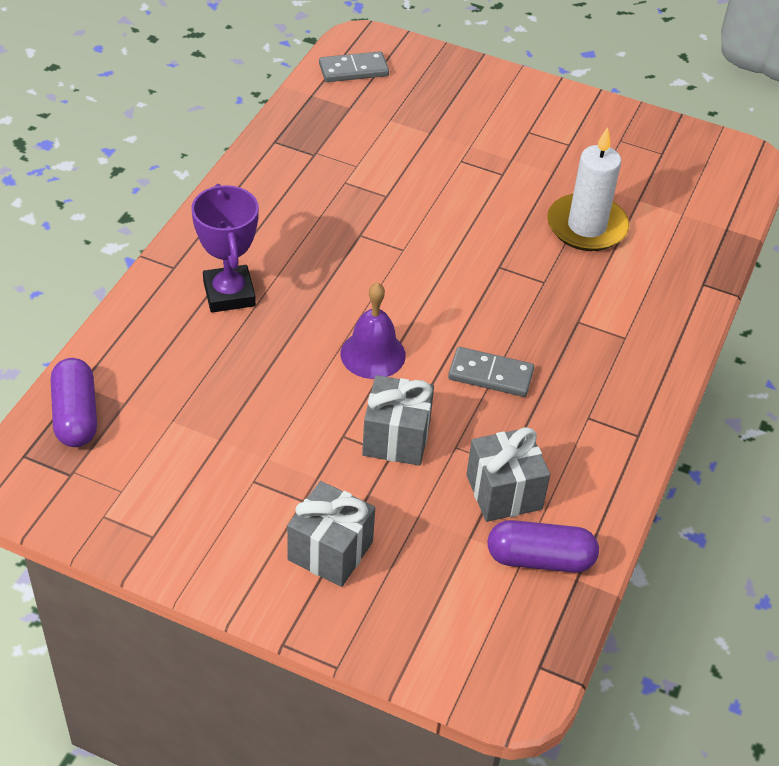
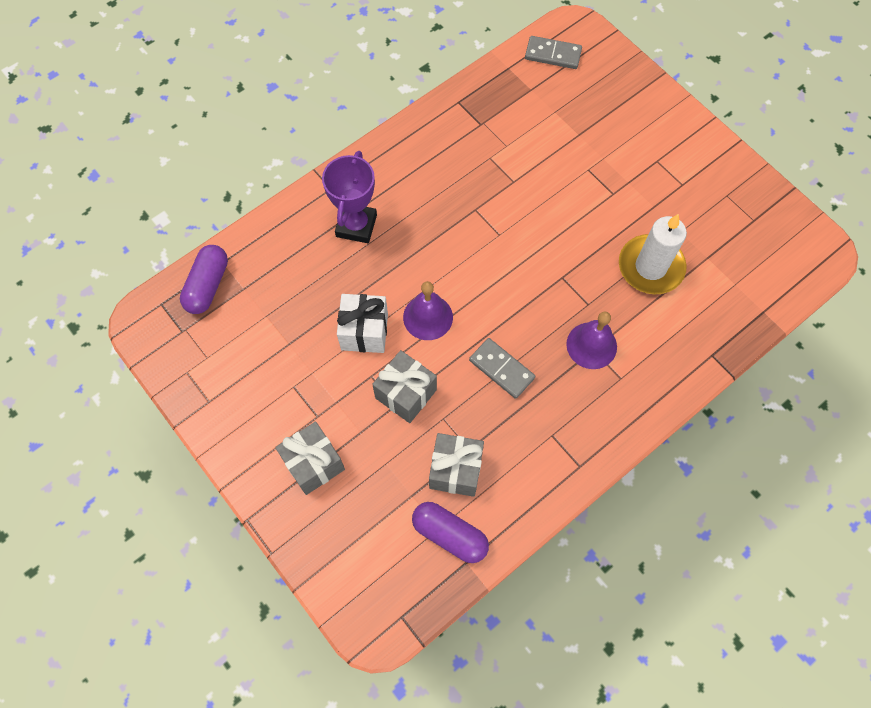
camera: 30 degrees right, 20 degrees up
none -> white gift [337,294,388,353]
none -> purple bell [566,312,617,369]

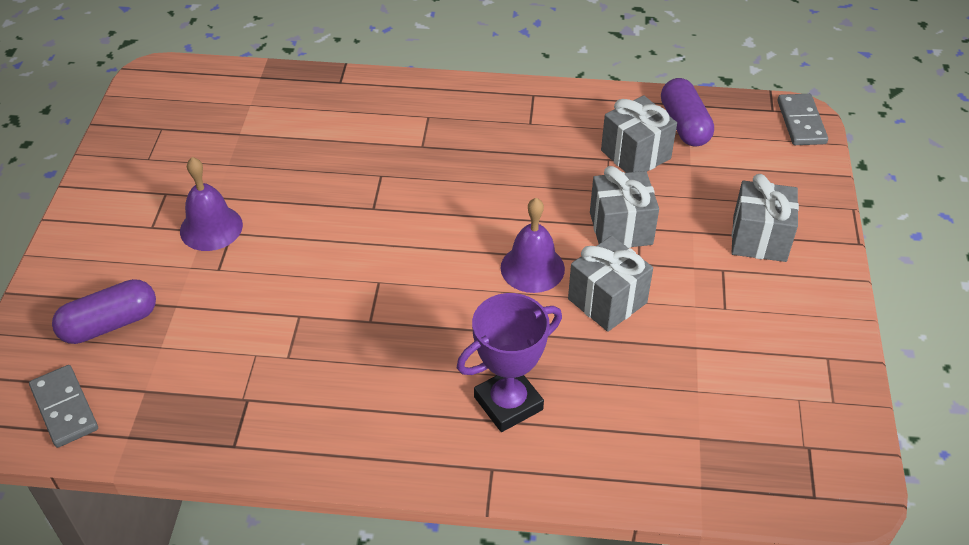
camera: 135 degrees left, 20 degrees down
purple capsule [180,245,228,314] -> purple capsule moved to [52,279,156,344]
white gift [337,294,388,353] -> grey gift [568,236,653,332]
grey domino [469,338,535,399] -> grey domino moved to [777,94,828,145]
purple bell [566,312,617,369] -> purple bell moved to [180,157,243,251]
white candle [619,214,687,295] -> none

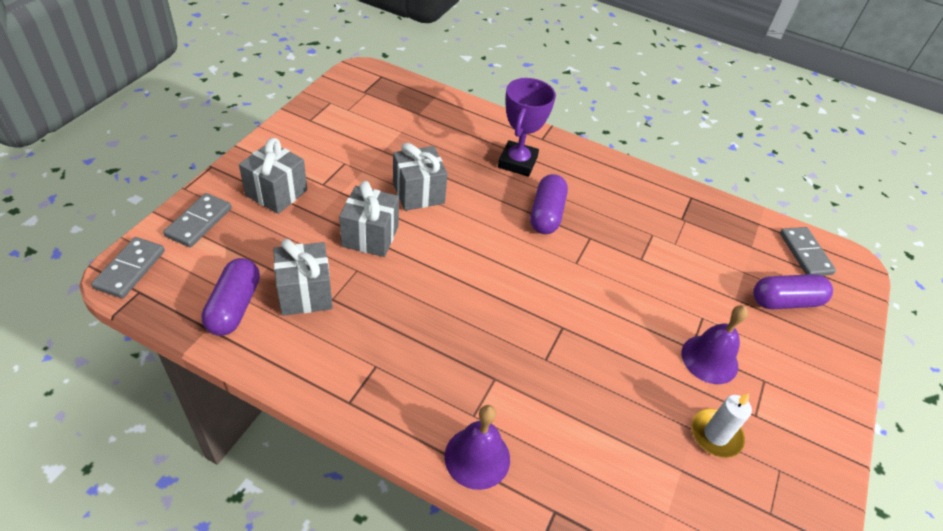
camera: 165 degrees left, 0 degrees up
purple trophy [457,293,562,432] -> purple trophy turned 60 degrees counterclockwise [498,78,556,177]
purple bell [500,198,565,293] -> purple bell moved to [444,405,510,490]
none -> grey domino [163,193,232,247]
none -> purple capsule [530,174,568,234]
none -> white candle [691,393,752,458]

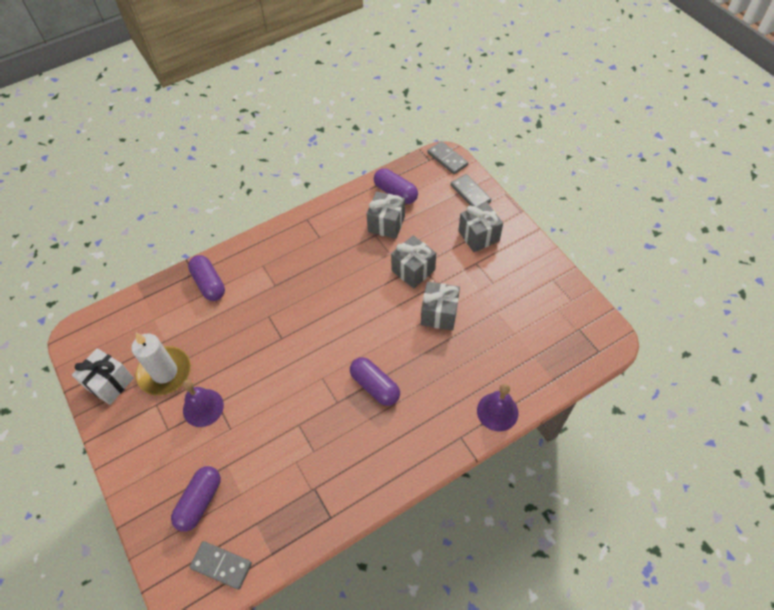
camera: 130 degrees right, 10 degrees up
purple bell [444,405,510,490] -> purple bell moved to [477,384,518,432]
purple trophy [498,78,556,177] -> none
white candle [691,393,752,458] -> white candle [131,333,191,396], size x1.60
none -> white gift [72,348,134,405]
none -> purple capsule [188,255,225,301]

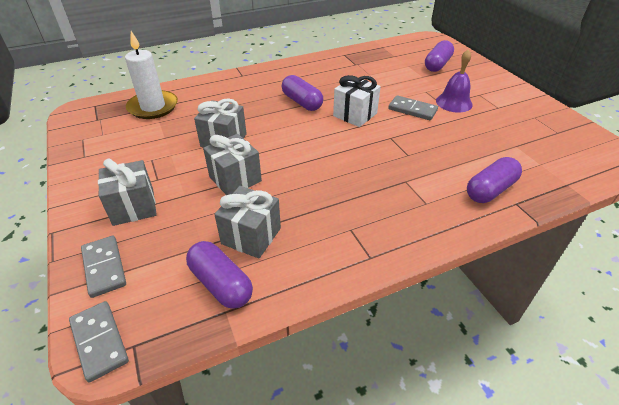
camera: 175 degrees left, 15 degrees down
white gift [72,348,134,405] -> white gift moved to [333,75,381,127]
white candle [131,333,191,396] -> white candle moved to [125,31,178,119]
purple capsule [188,255,225,301] -> purple capsule turned 75 degrees clockwise [467,157,522,203]
grey domino [189,541,252,590] -> grey domino moved to [388,95,438,120]
purple bell [477,384,518,432] -> none

